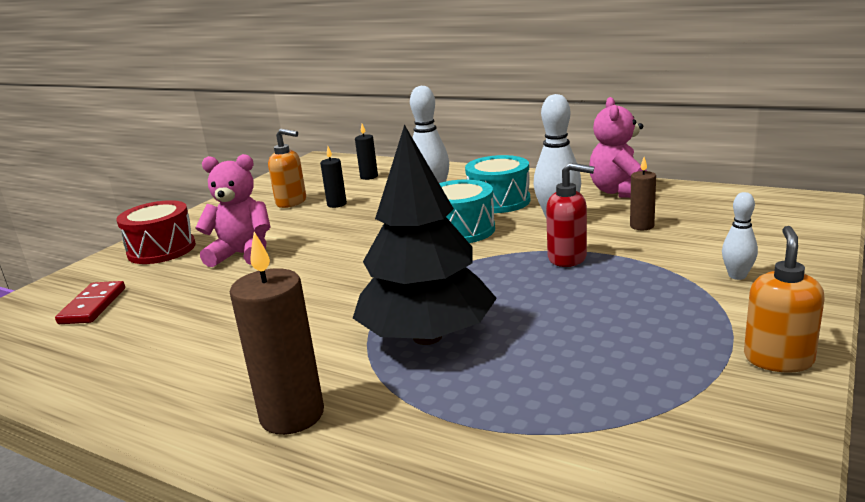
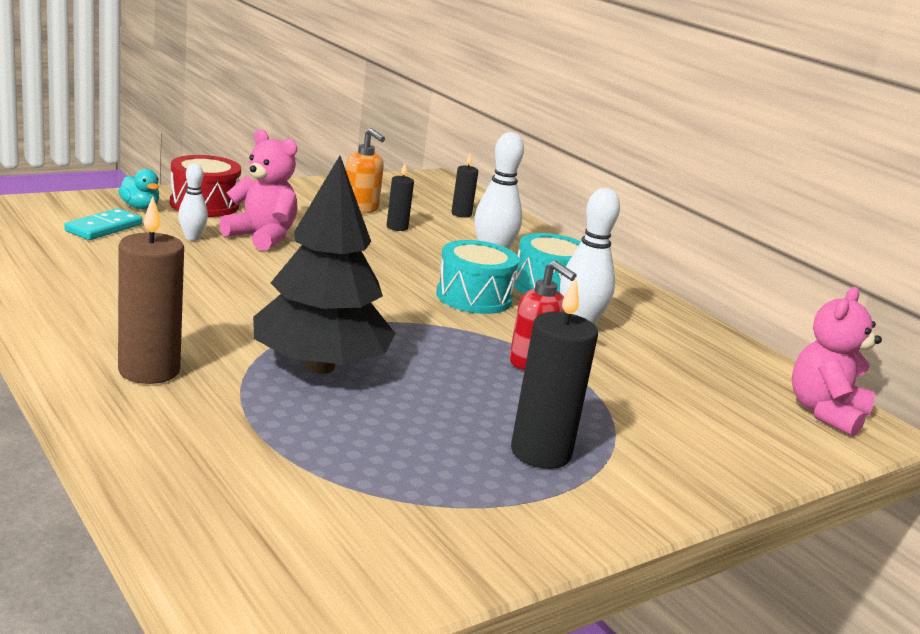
camera: 20 degrees right, 0 degrees up
red domino [55,281,125,324] -> turquoise domino [64,208,142,240]
pink teddy bear [589,97,647,198] -> pink teddy bear moved to [792,287,882,436]
brown candle [630,157,656,230] -> none
white bowling pin [722,192,758,280] -> white bowling pin moved to [178,163,208,240]
orange soap dispenser [744,226,824,373] -> none
none -> turquoise duck [118,169,159,209]
none -> black candle [511,277,598,469]

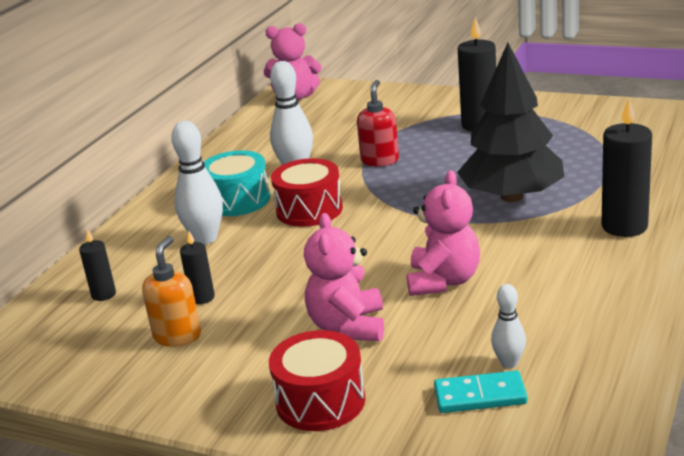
camera: 115 degrees left, 5 degrees up
turquoise duck [118,169,159,209] -> none
brown candle [118,196,184,384] -> black candle [601,98,652,237]
white bowling pin [178,163,208,240] -> white bowling pin moved to [491,284,526,368]
turquoise drum [436,240,519,314] -> red drum [271,158,343,227]
none -> pink teddy bear [407,170,480,296]

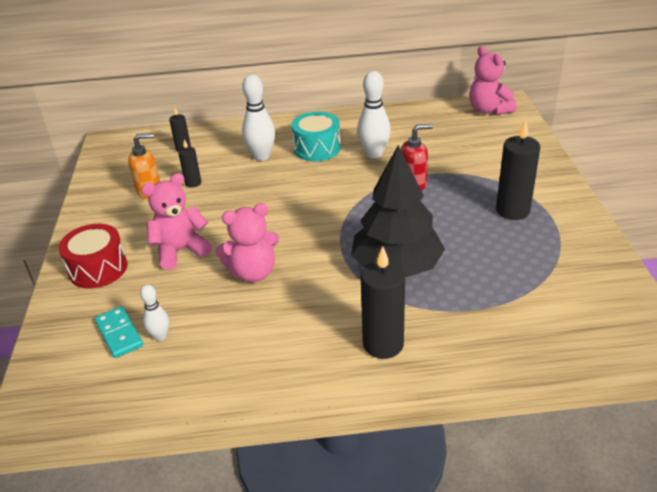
camera: 60 degrees right, 10 degrees up
red drum [271,158,343,227] -> none

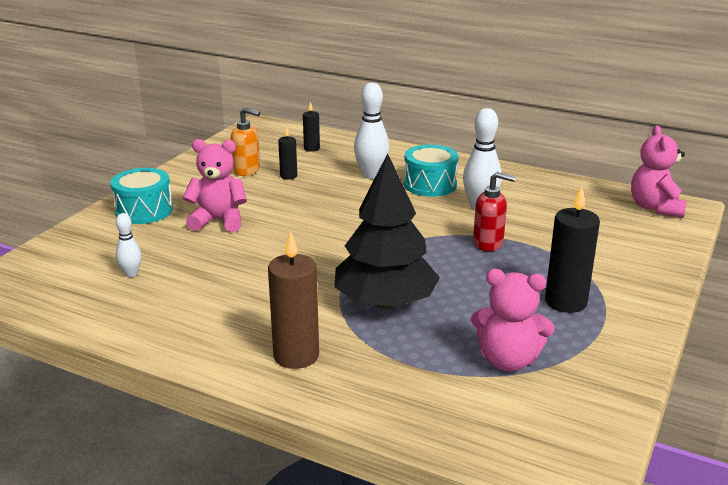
camera: 30 degrees right, 10 degrees down
red drum [59,224,127,289] -> turquoise drum [110,168,173,224]
turquoise domino [94,306,143,358] -> none
pink teddy bear [215,203,279,282] -> pink teddy bear moved to [471,269,555,371]
black candle [361,247,405,359] -> brown candle [268,231,319,369]

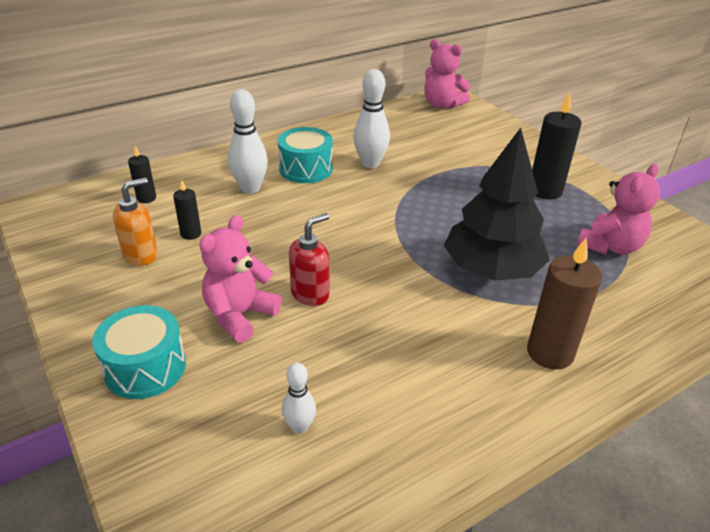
camera: 60 degrees left, 10 degrees up
red soap dispenser [473,172,516,251] -> red soap dispenser moved to [289,213,330,306]

